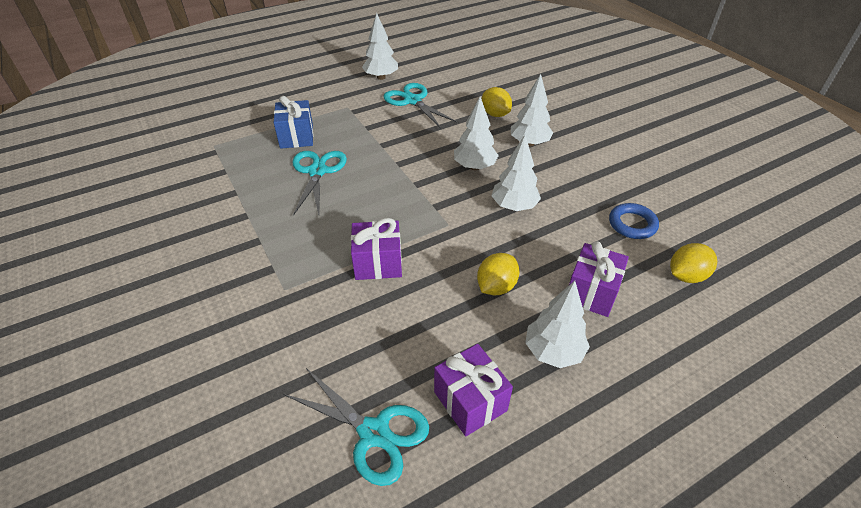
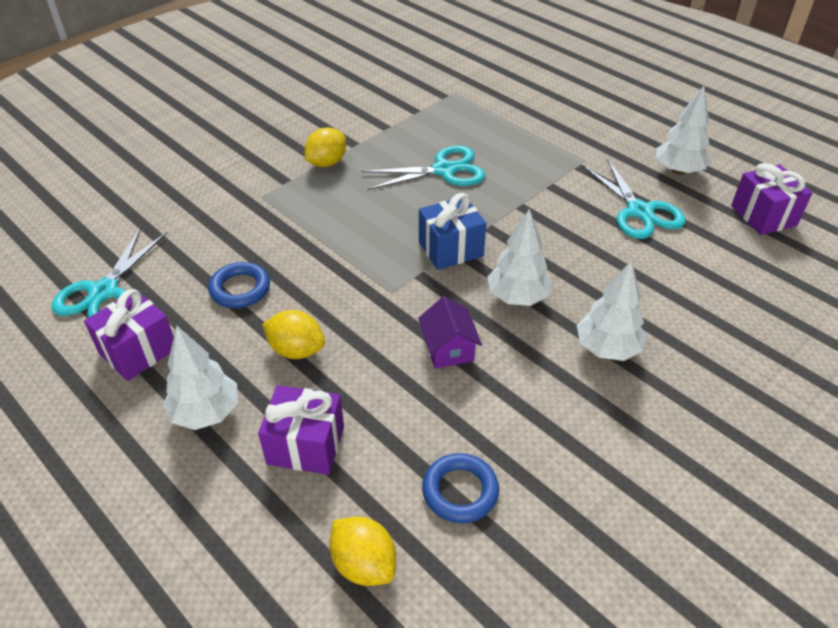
camera: 75 degrees right, 0 degrees up
blue gift [273,96,314,149] -> blue gift moved to [419,193,486,270]
purple gift [351,218,402,280] -> purple gift moved to [731,163,812,235]
turquoise scissors [383,83,457,128] -> turquoise scissors turned 120 degrees clockwise [583,158,686,239]
yellow lemon [482,87,512,117] -> yellow lemon moved to [305,127,346,167]
white tree [492,135,541,211] -> purple house [418,296,482,369]
none -> blue ring [208,262,270,308]

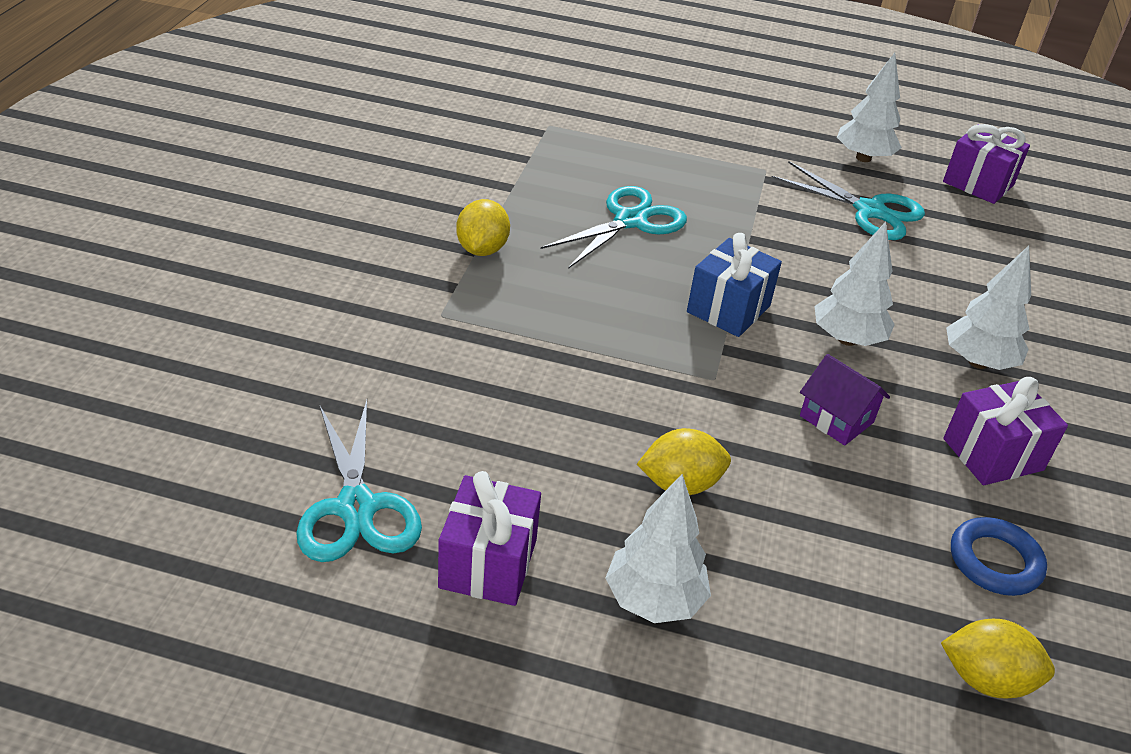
camera: 35 degrees left, 5 degrees down
blue ring [208,262,270,308] -> none
purple gift [258,385,344,475] -> purple gift moved to [943,377,1068,485]

